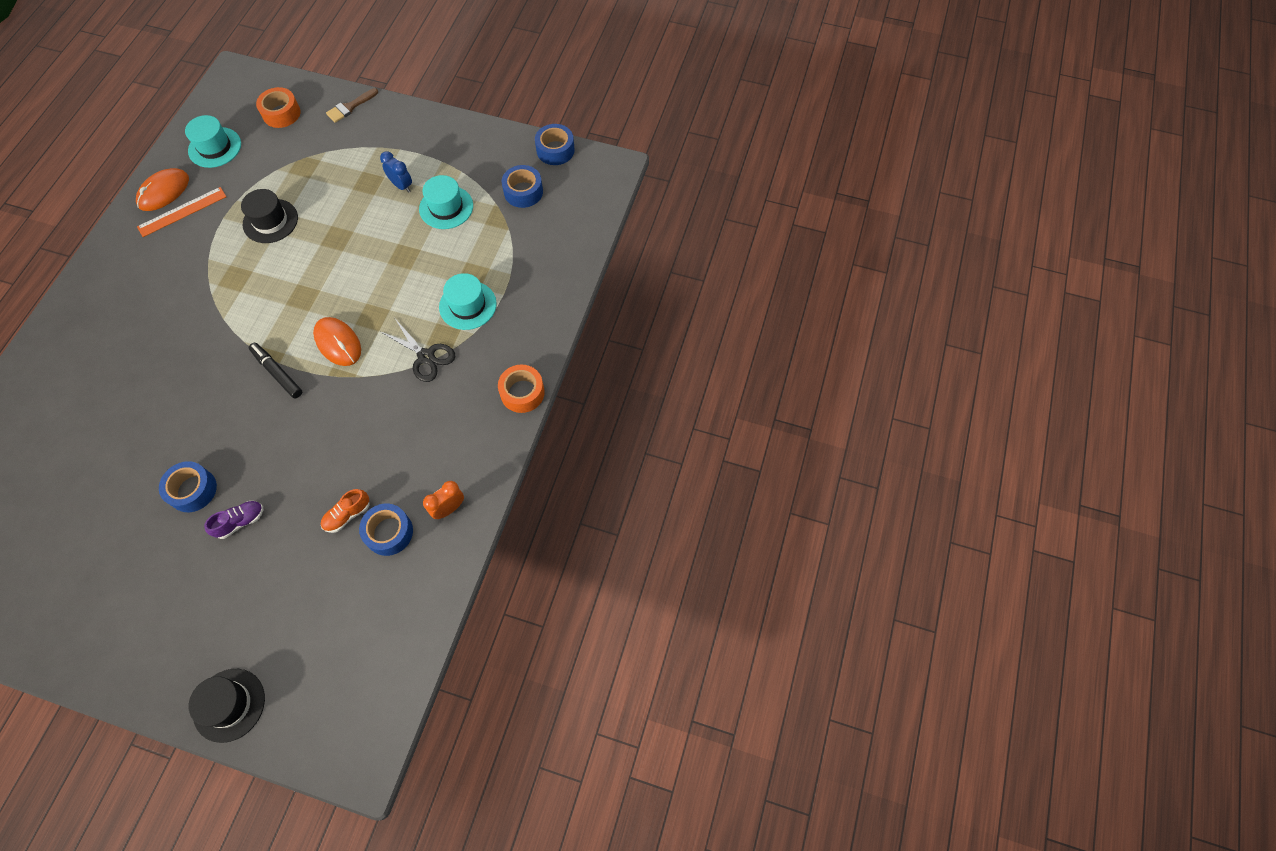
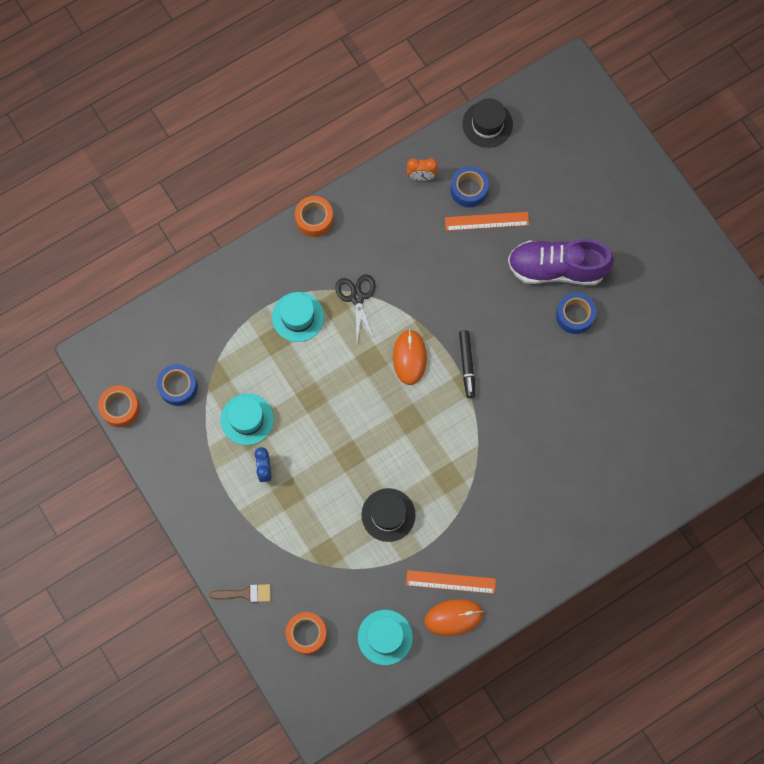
camera: 140 degrees left, 10 degrees up
black hat [189,669,265,743] -> black hat moved to [462,98,513,148]
purple shoe [204,501,263,539] -> purple shoe [508,239,614,285], size x2.34
orange shoe [321,489,370,533] -> orange ruler [445,212,529,231]
blue tape [535,124,575,165] -> orange tape [98,385,140,427]

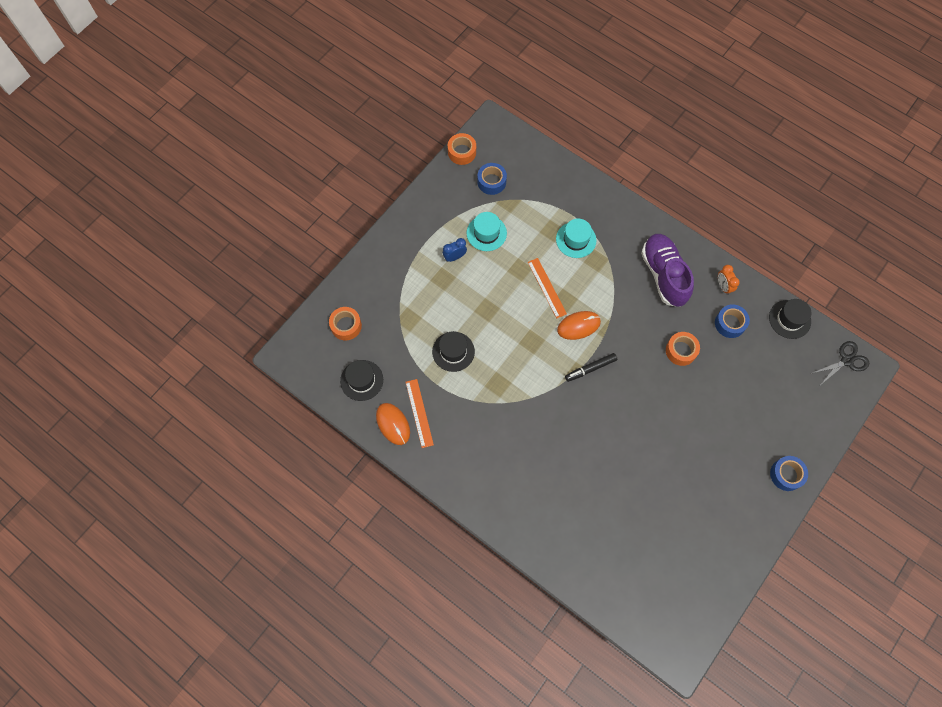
camera: 70 degrees right, 5 degrees down
brown brush [210,584,271,603] -> none
orange tape [295,196,333,237] -> orange tape moved to [666,332,700,366]
black scissors [335,274,376,343] -> black scissors moved to [813,341,869,384]
turquoise hat [358,610,413,665] -> black hat [340,360,383,401]
orange ruler [445,212,529,231] -> orange ruler moved to [528,258,567,318]
purple shoe [508,239,614,285] -> purple shoe moved to [641,234,694,307]
blue tape [556,293,596,334] -> blue tape moved to [770,456,808,491]

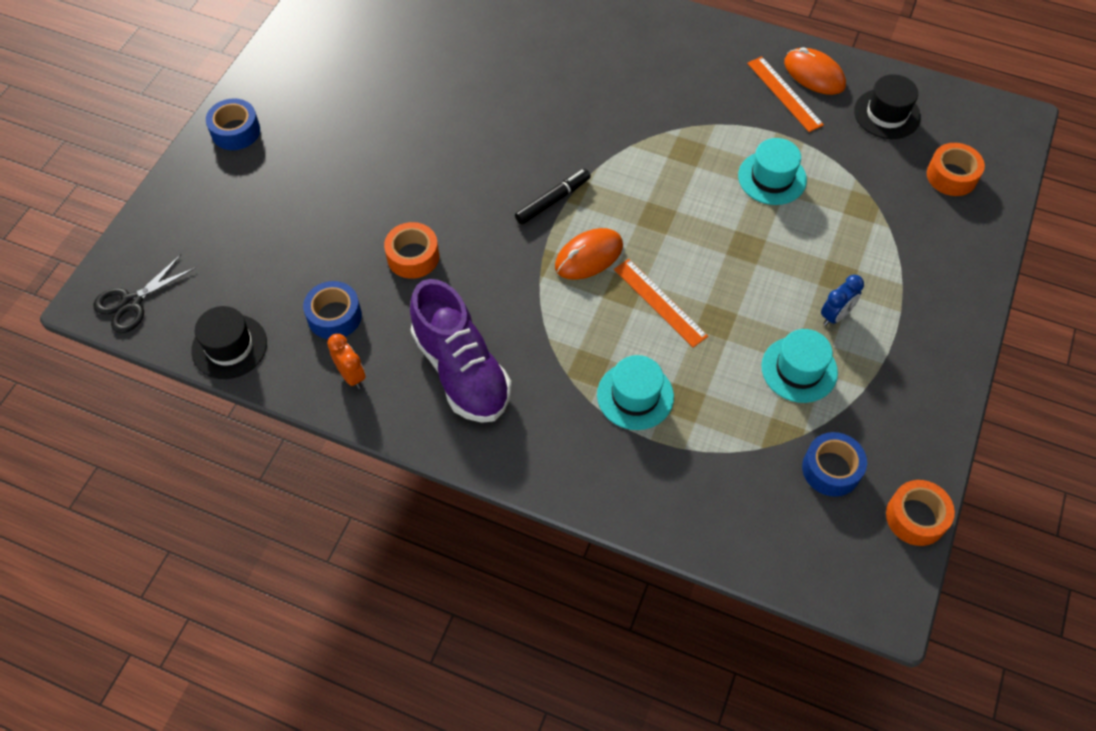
camera: 165 degrees right, 10 degrees down
black hat [432,331,475,372] -> turquoise hat [738,138,807,205]

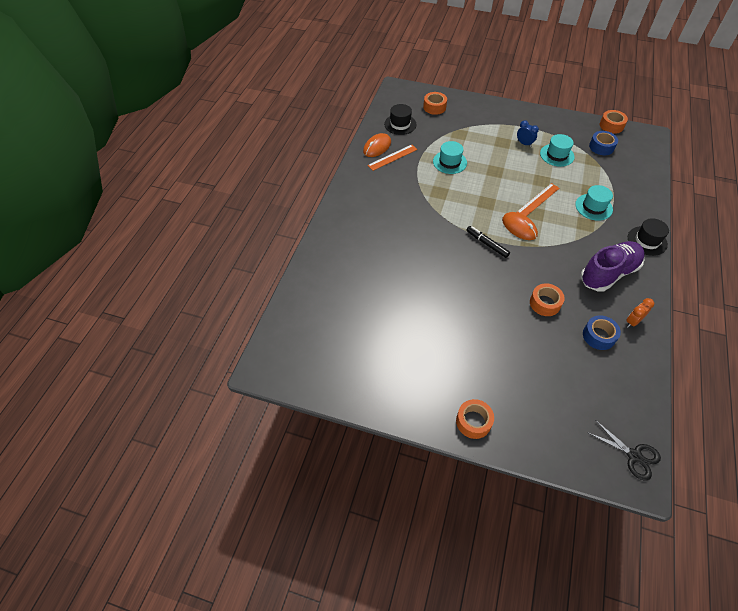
camera: 95 degrees left, 5 degrees down
black hat [191,306,267,379] -> black hat moved to [628,218,669,256]
blue tape [206,98,260,150] -> orange tape [456,399,494,439]

